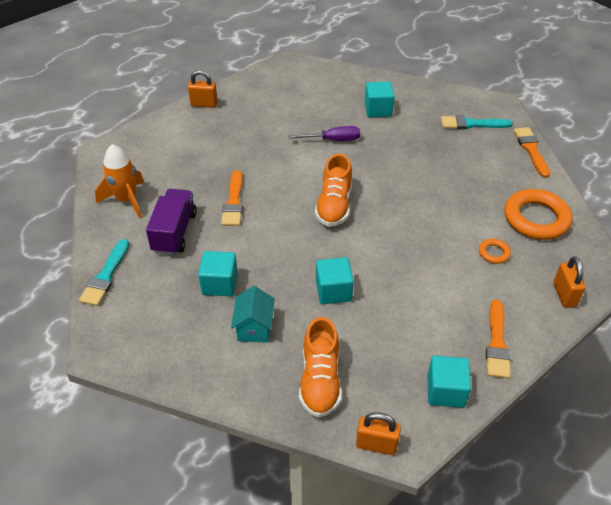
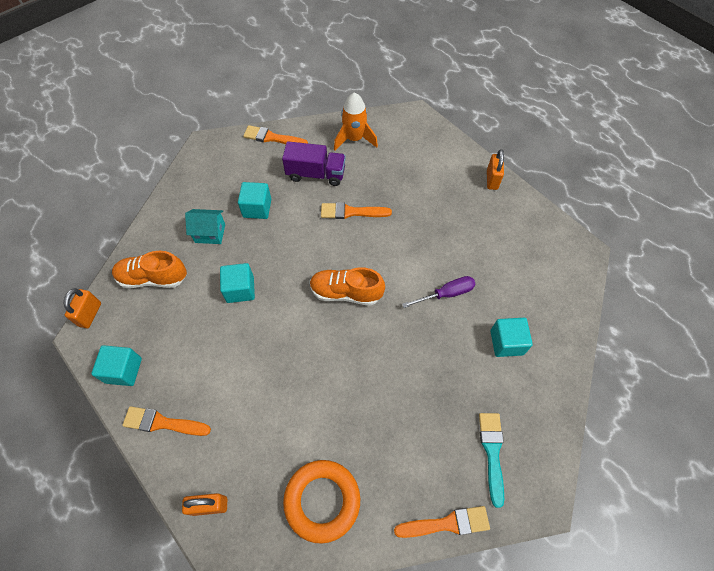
camera: 90 degrees right, 15 degrees up
turquoise brush [79,239,129,306] -> orange brush [243,125,308,144]
purple screwdriver [288,126,360,141] -> purple screwdriver turned 105 degrees counterclockwise [402,276,475,308]
orange ring [479,239,511,264] -> none

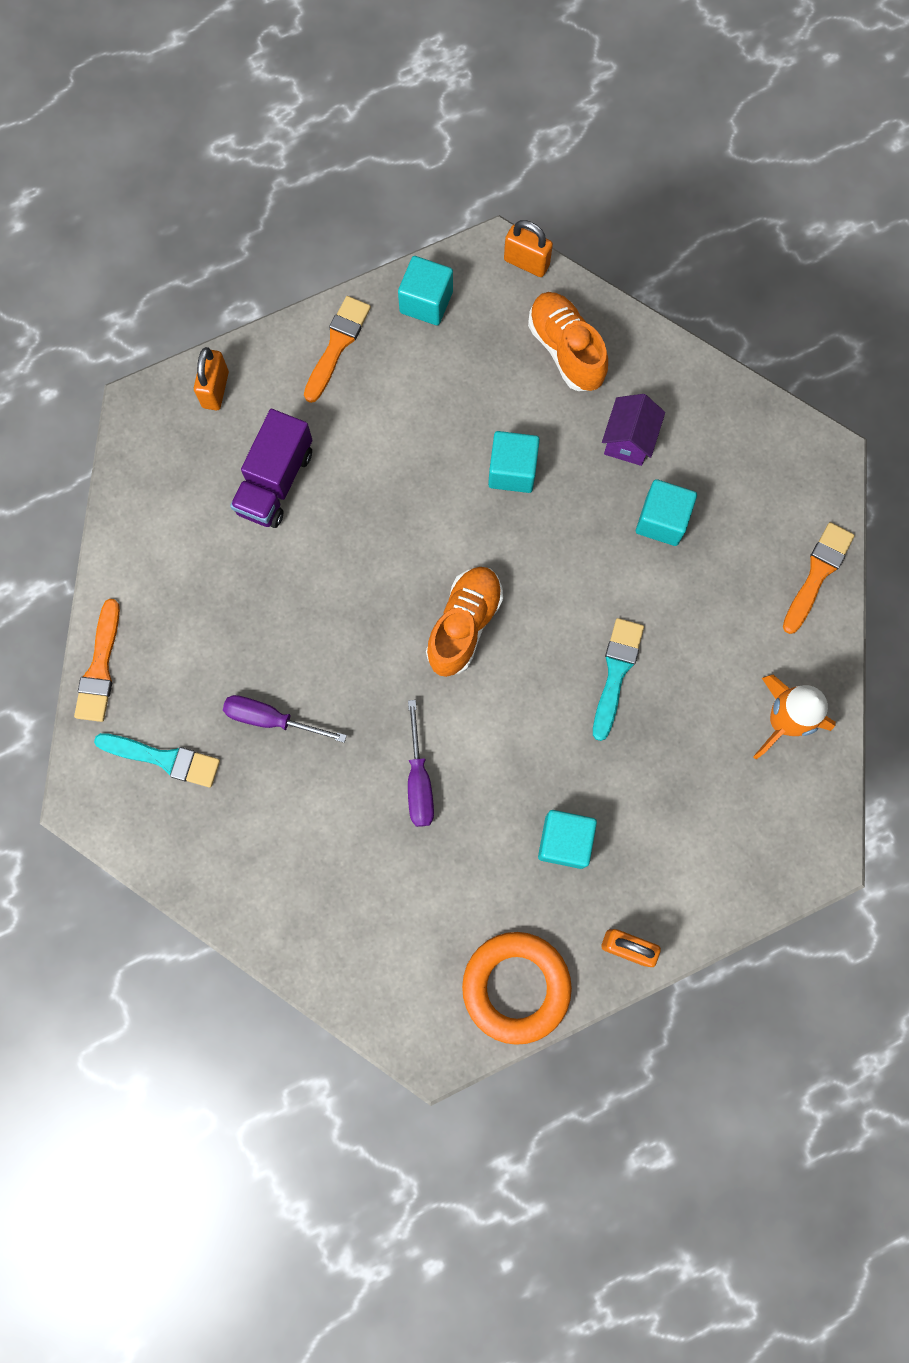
camera: 105 degrees right, 15 degrees up
orange shoe [112,251,187,289] -> orange shoe turned 45 degrees counterclockwise [528,292,608,391]
turquoise house [185,209,225,244] -> purple house [602,394,665,466]
purple truck [282,141,346,186] -> purple truck moved to [230,409,312,528]
orange ring [283,460,360,544] -> orange ring moved to [462,932,572,1045]
orange brush [321,202,392,219] -> turquoise brush [593,618,644,741]
turquoise cube [490,318,533,357] -> turquoise cube moved to [538,810,597,869]
none -> purple screwdriver [223,695,347,743]

